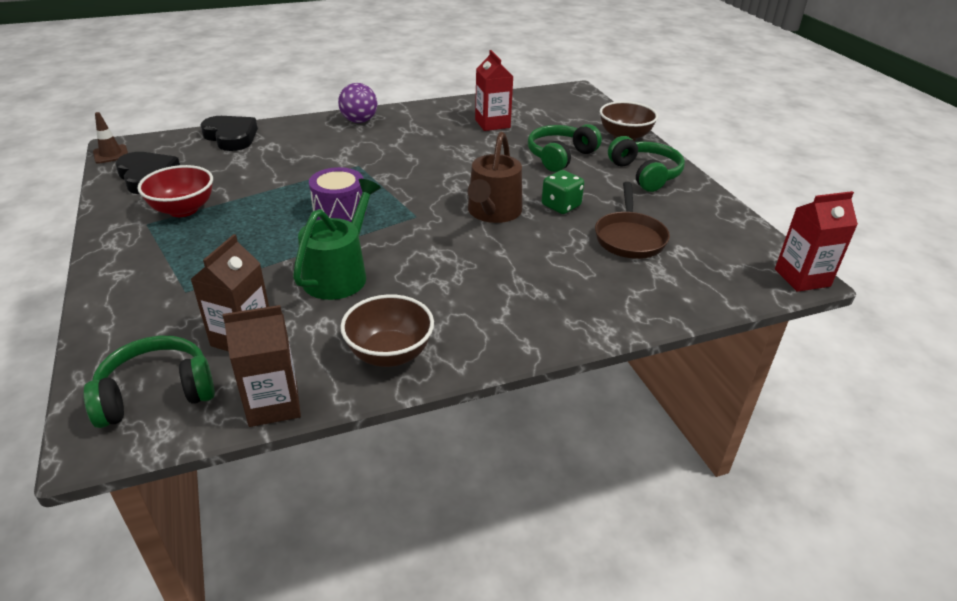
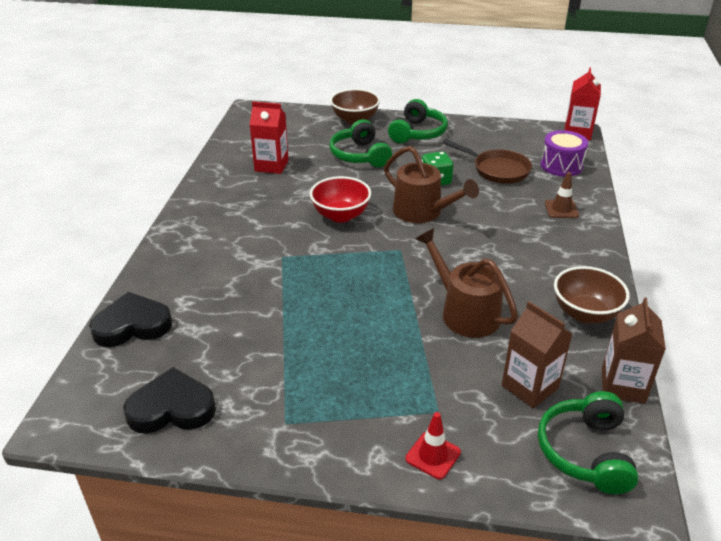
camera: 60 degrees left, 0 degrees up
brown traffic cone [93,112,128,164] -> brown traffic cone moved to [545,172,579,218]
red bowl [137,165,213,217] -> red bowl moved to [310,176,371,223]
green watering can [293,179,381,300] -> brown watering can [415,228,518,338]
purple drum [309,167,366,222] -> purple drum moved to [541,130,588,177]
purple ball [338,83,377,123] -> none
green headphones [608,136,685,192] -> green headphones turned 105 degrees clockwise [388,99,448,143]
none -> red traffic cone [405,412,461,479]

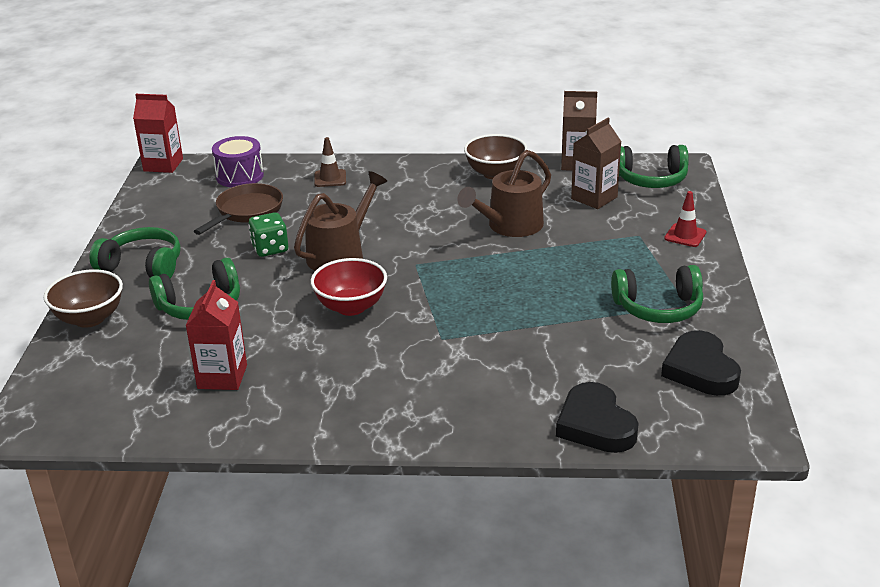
camera: 95 degrees left, 5 degrees down
none -> green headphones [611,265,703,323]

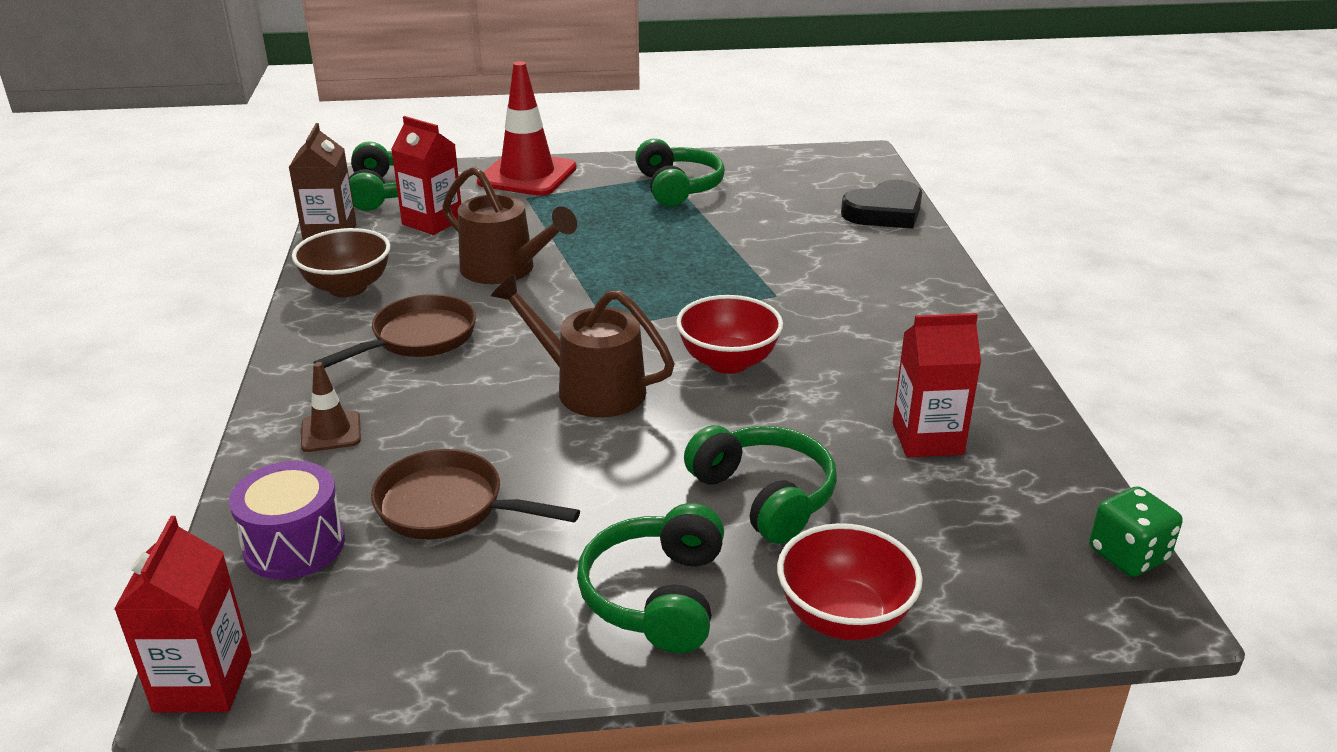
camera: 100 degrees left, 0 degrees up
brown bowl [43,269,123,328] -> red bowl [777,523,923,640]
green dice [248,212,288,257] -> green dice moved to [1089,486,1182,577]
brown carton [571,118,622,209] -> red carton [391,116,461,235]
black heart [661,330,741,396] -> none
red traffic cone [664,191,706,247] -> red traffic cone [477,61,577,196], size x2.04
none -> brown pan [314,294,476,368]

